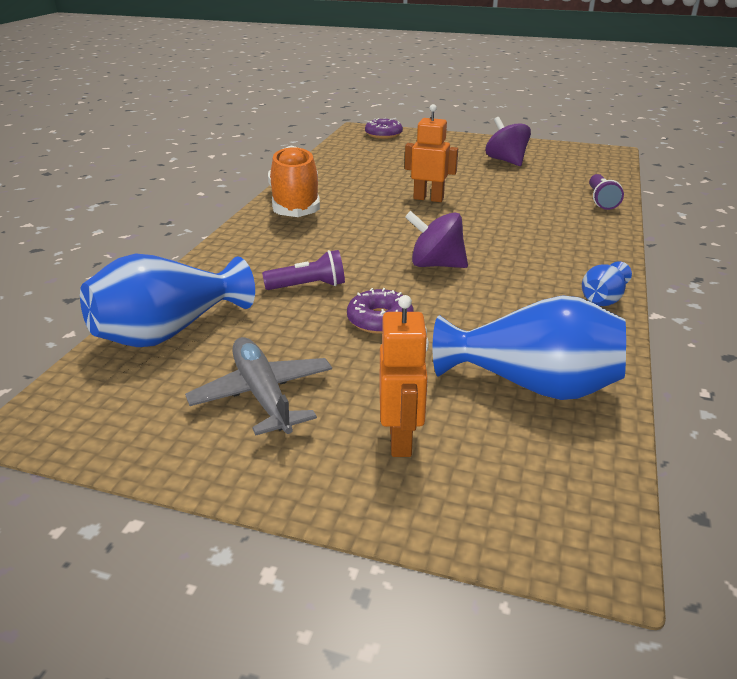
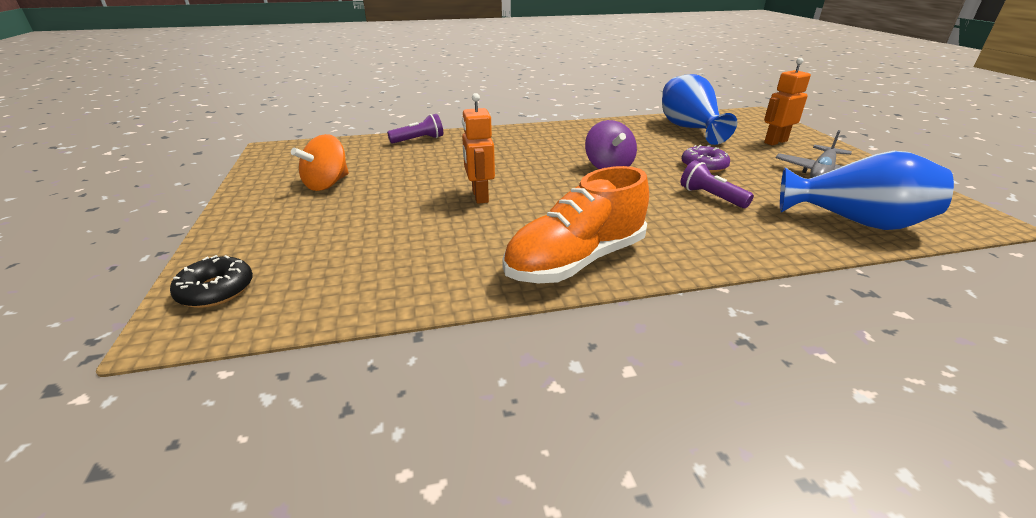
camera: 120 degrees left, 0 degrees up
purple donut [365,118,403,139] -> black donut [170,255,253,308]
purple spinning top [485,117,531,166] -> orange spinning top [291,134,349,191]
blue vase [582,261,632,306] -> none

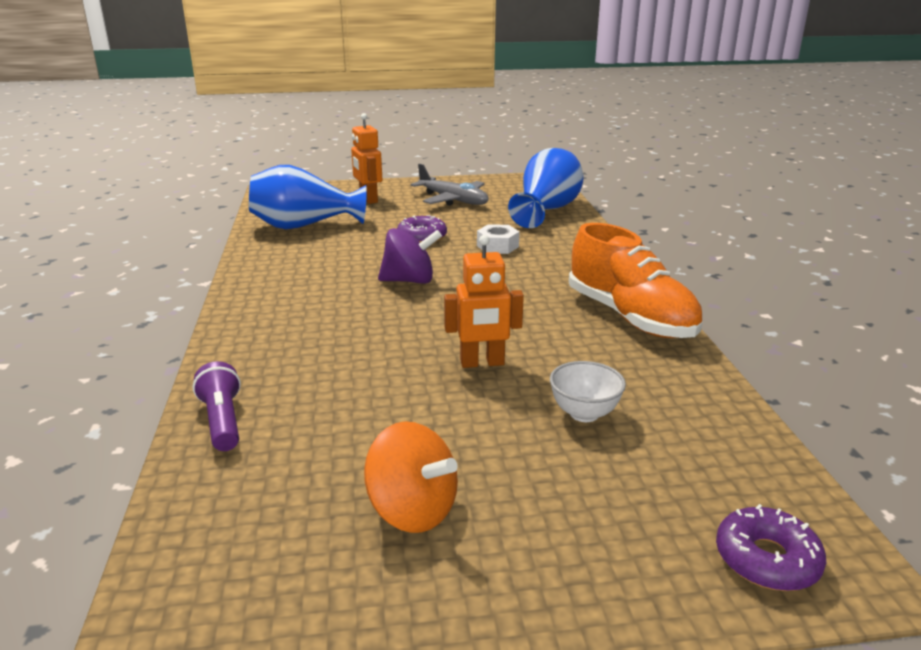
camera: 85 degrees left, 5 degrees down
black donut [170,255,253,308] -> purple donut [716,504,826,591]
purple flashlight [681,160,754,208] -> white nut [477,224,520,254]
none -> white bowl [550,361,626,422]

